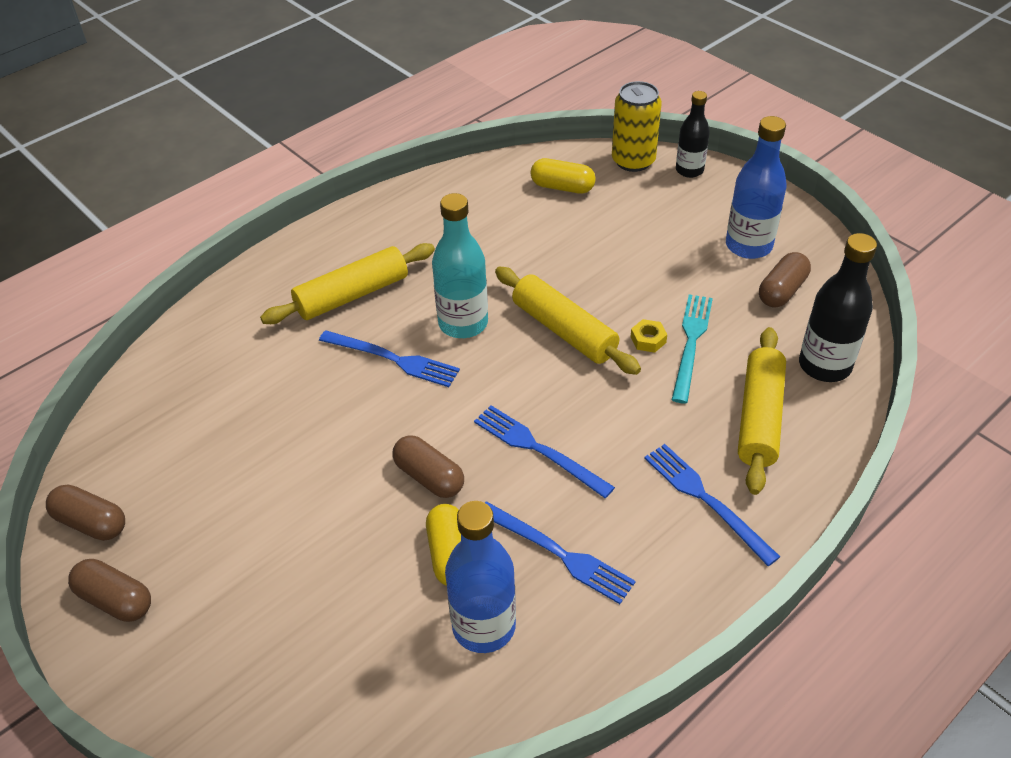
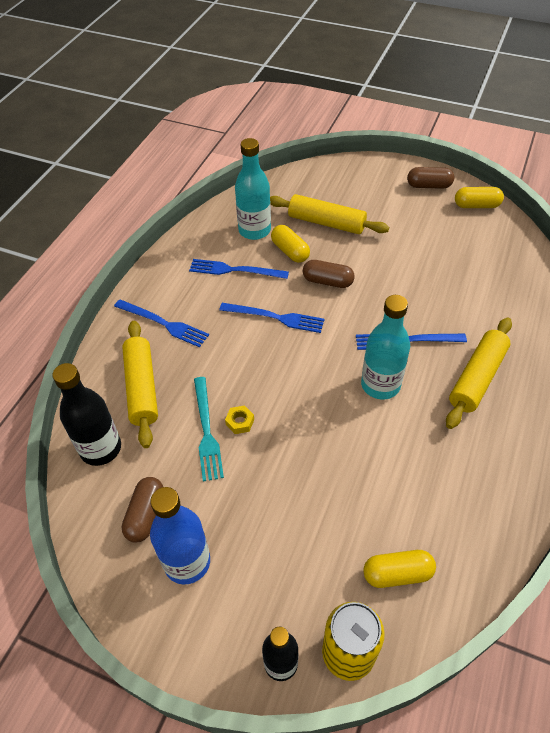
camera: 155 degrees right, 5 degrees up
brown capsule [46,485,125,541] -> yellow capsule [455,187,504,208]
blue bottle [445,501,516,653] -> turquoise bottle [235,138,271,240]
yellow rolling pin [495,267,641,375] -> yellow rolling pin moved to [270,194,389,234]

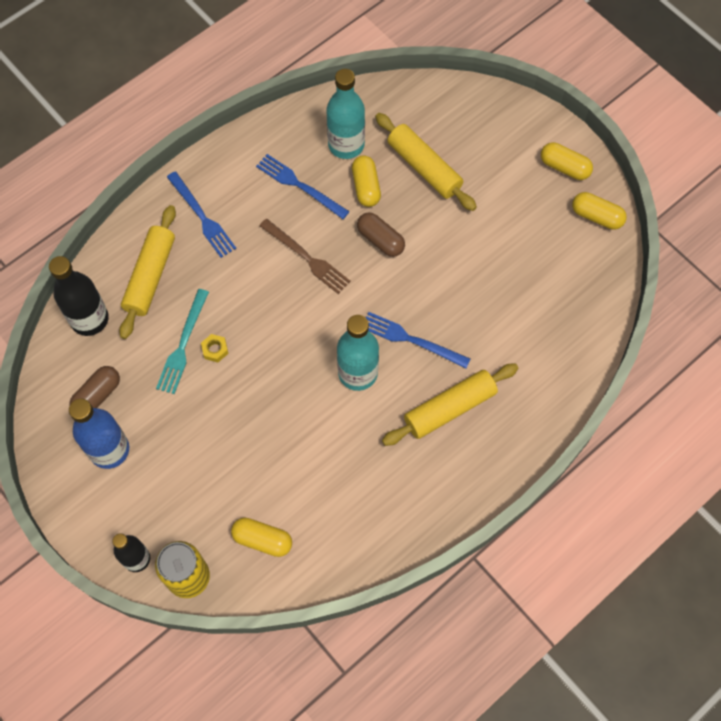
camera: 25 degrees right, 15 degrees up
blue fork [219,303,324,333] -> brown fork [259,219,351,294]
brown capsule [407,167,455,189] -> yellow capsule [541,142,593,180]

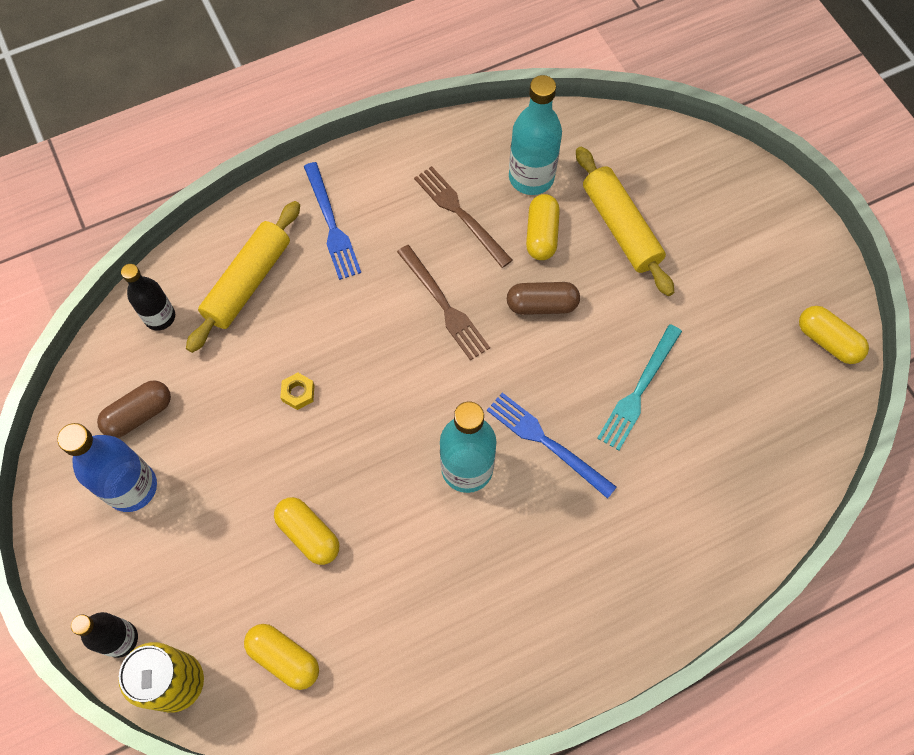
camera: 15 degrees right, 0 degrees up
black bottle [49,256,109,336] -> black bottle [121,264,175,331], size x0.65
turquoise fork [156,289,209,394] -> turquoise fork moved to [597,324,682,451]
blue fork [256,154,350,219] -> brown fork [414,166,513,268]
brown capsule [357,212,405,257] -> brown capsule turned 60 degrees counterclockwise [507,282,580,315]
yellow rolling pin [382,363,518,446] -> none
yellow capsule [541,142,593,180] -> yellow capsule moved to [274,497,339,565]

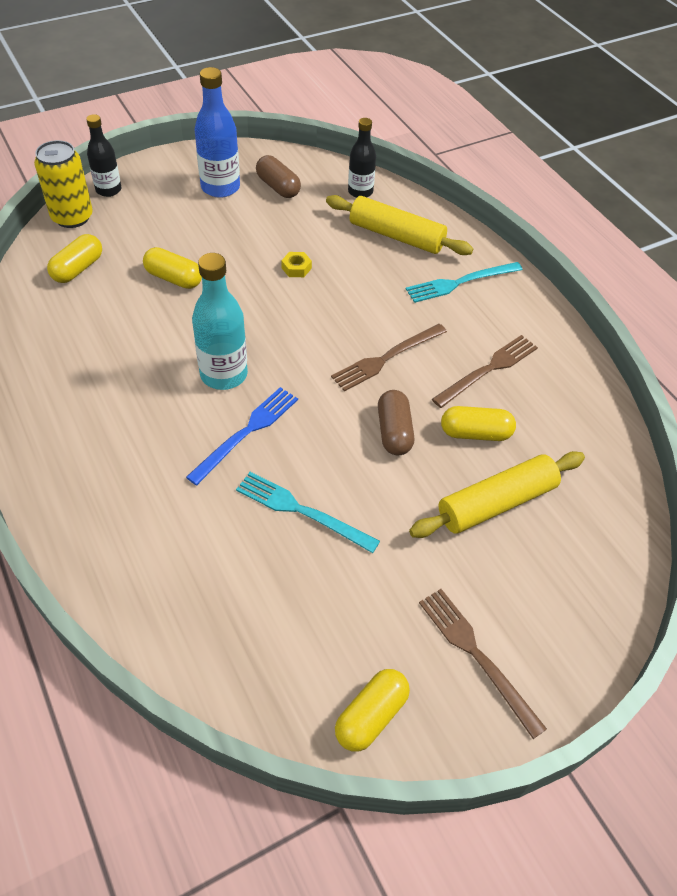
camera: 85 degrees right, 15 degrees down
yellow capsule [274,497,339,565] -> yellow capsule turned 75 degrees clockwise [143,247,202,289]
blue fork [304,162,361,280] -> turquoise fork [406,262,523,303]
turquoise bottle [509,75,562,195] -> none
none -> brown fork [419,589,547,739]

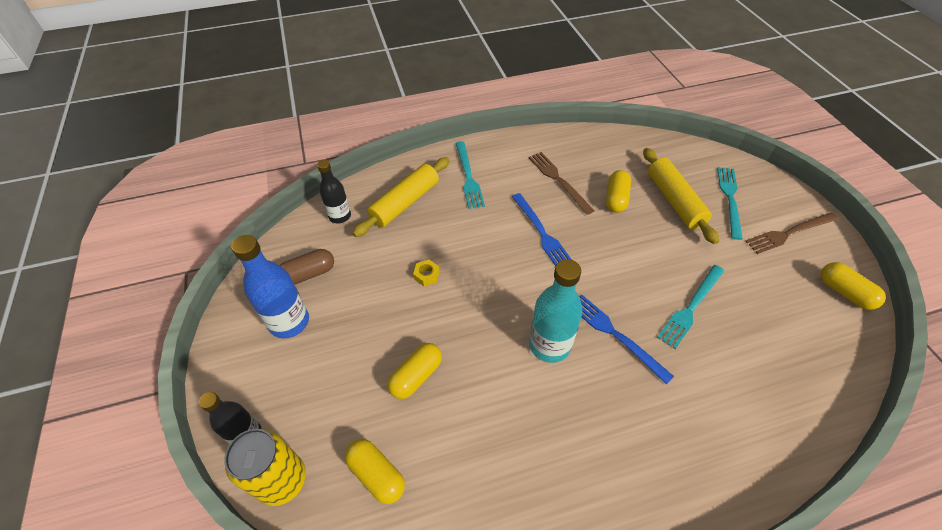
camera: 75 degrees left, 0 degrees up
brown fork [331,324,447,392] -> blue fork [512,193,572,266]
brown capsule [378,390,414,456] -> none
none -> turquoise fork [717,167,743,240]

